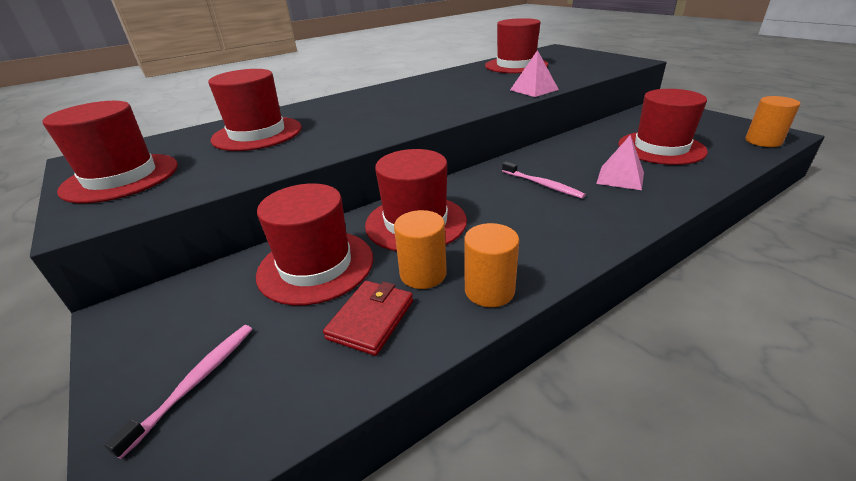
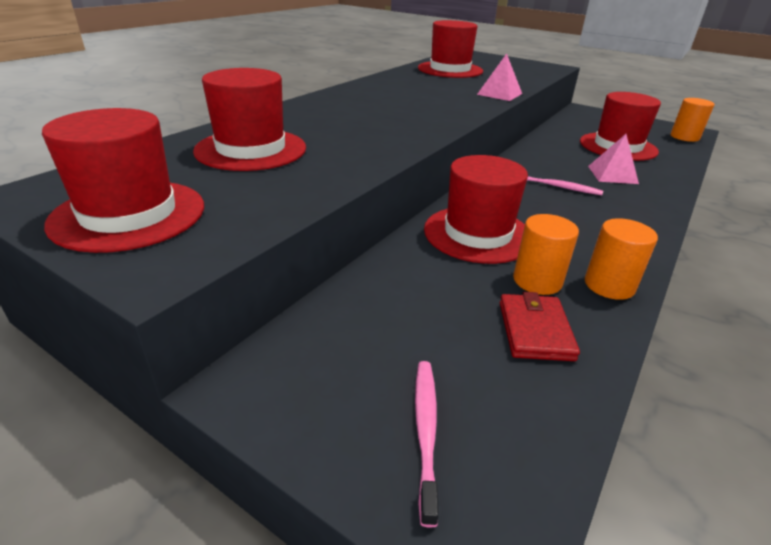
camera: 25 degrees left, 0 degrees up
red hat [256,183,373,305] -> none

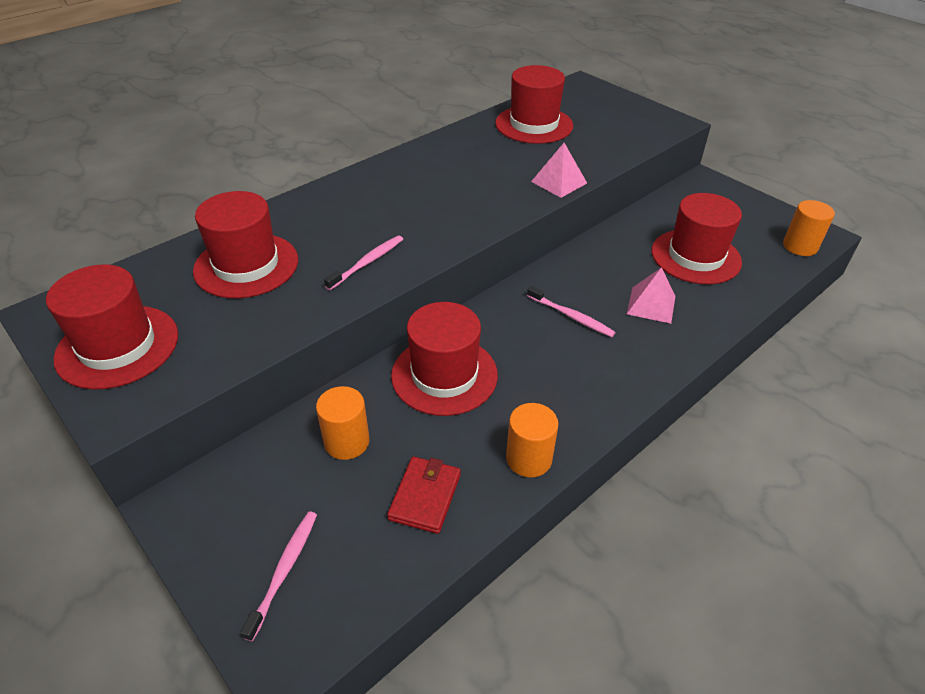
camera: 15 degrees right, 10 degrees up
orange cylinder [513,214,579,295] -> orange cylinder moved to [316,386,370,460]
none -> pink toothbrush [324,236,403,290]

